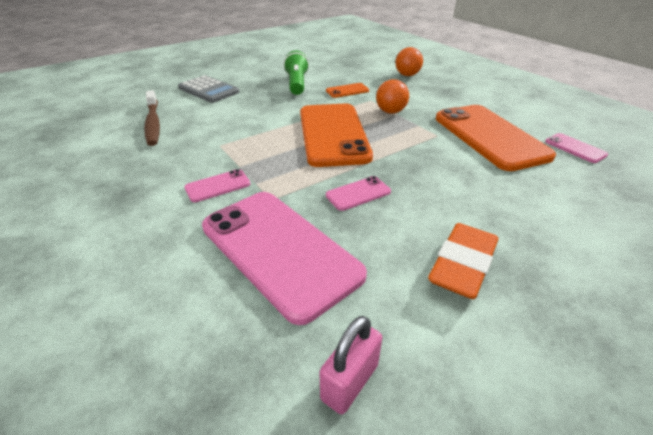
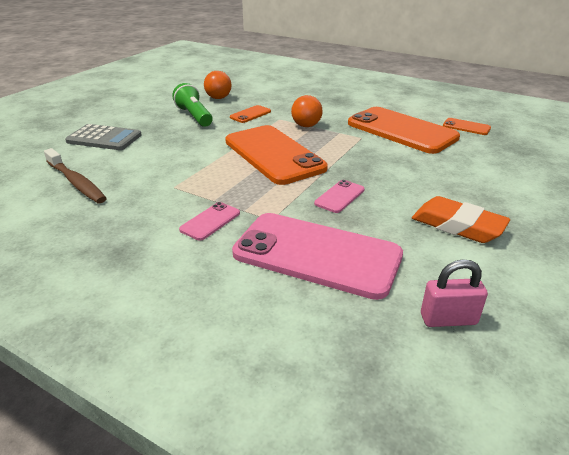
camera: 25 degrees left, 5 degrees down
pink padlock [320,316,382,414] -> pink padlock turned 75 degrees clockwise [421,259,488,327]
orange ball [395,47,423,76] -> orange ball moved to [204,71,232,99]
orange eraser [428,223,499,299] -> orange eraser turned 60 degrees counterclockwise [412,196,510,243]
pink phone [545,133,608,163] -> orange phone [443,118,491,135]

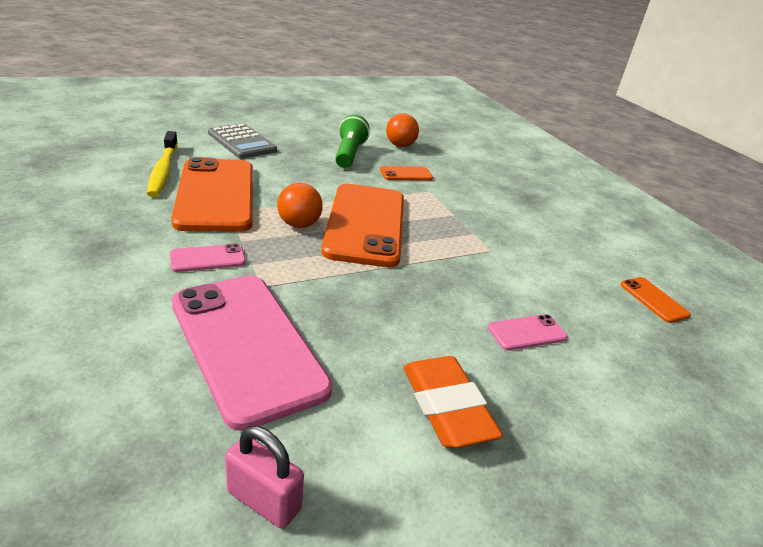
camera: 30 degrees right, 0 degrees up
brown toothbrush [44,148,107,203] -> yellow toothbrush [147,131,178,197]
orange ball [291,95,323,127] -> orange ball moved to [277,183,323,228]
pink phone [314,180,365,213] -> pink phone moved to [488,314,567,350]
orange phone [348,107,460,154] -> orange phone moved to [171,157,253,232]

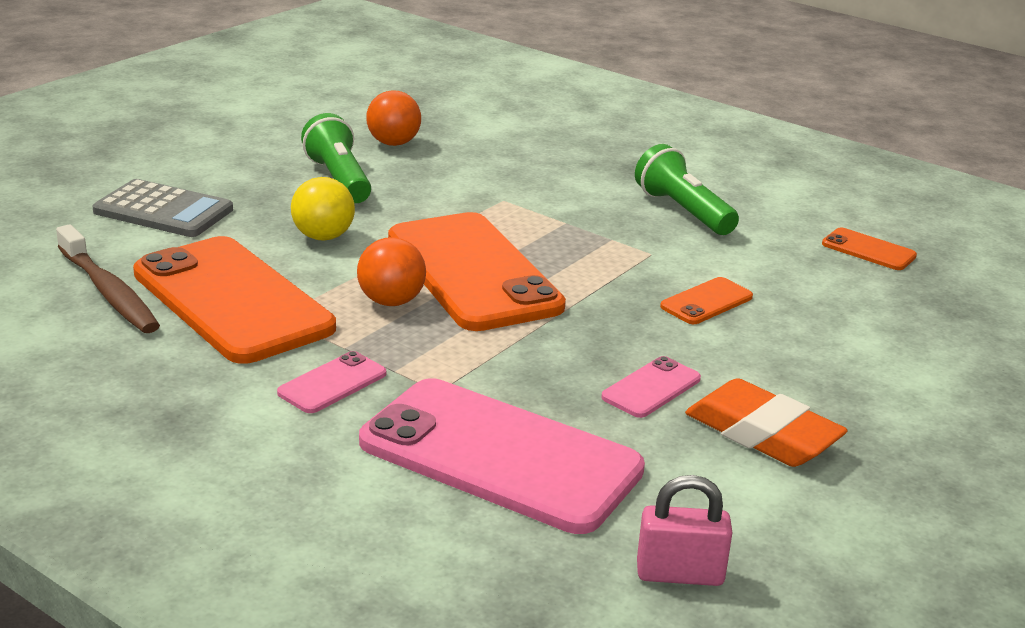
camera: 25 degrees left, 5 degrees down
yellow toothbrush [147,131,178,197] -> brown toothbrush [56,224,160,333]
orange phone [380,166,433,181] -> orange phone moved to [660,277,753,324]
pink phone [488,314,567,350] -> pink phone moved to [601,356,701,418]
none -> yellow ball [291,177,355,241]
none -> green flashlight [635,144,739,235]

